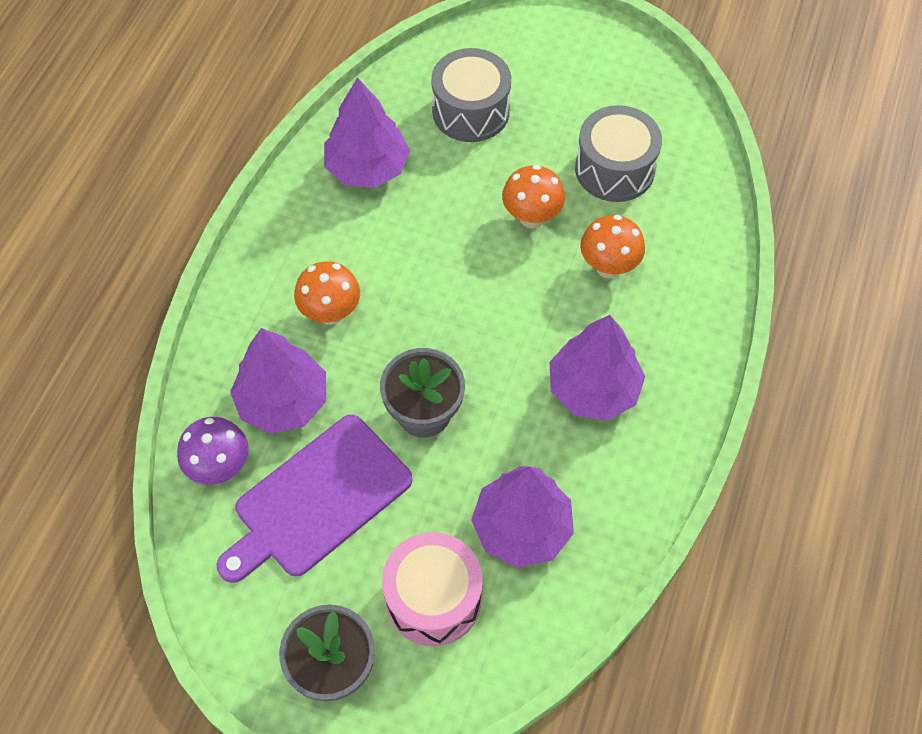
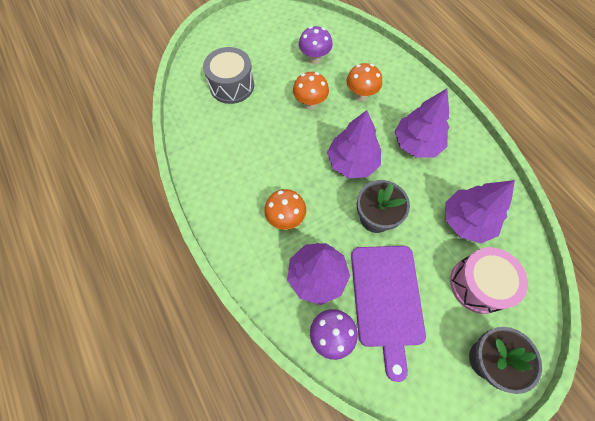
camera: 50 degrees left, 5 degrees up
purple tree [324,77,410,188] -> purple tree moved to [327,110,381,178]
grey drum [575,105,662,202] -> purple mushroom [299,26,333,64]

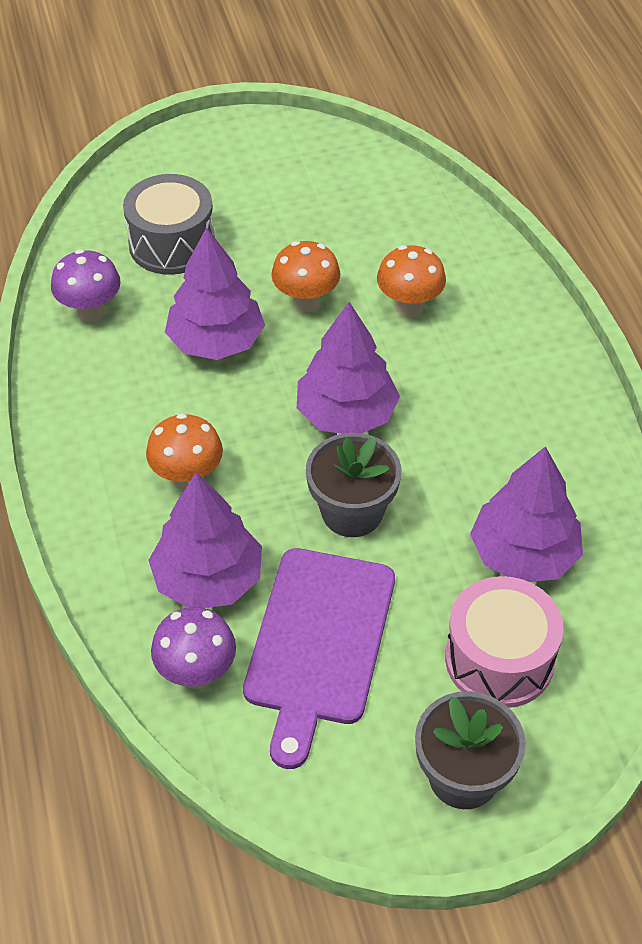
camera: 15 degrees right, 15 degrees down
purple mushroom [299,26,333,64] -> purple mushroom moved to [51,249,121,322]
purple tree [394,89,450,158] -> purple tree moved to [165,227,265,360]

